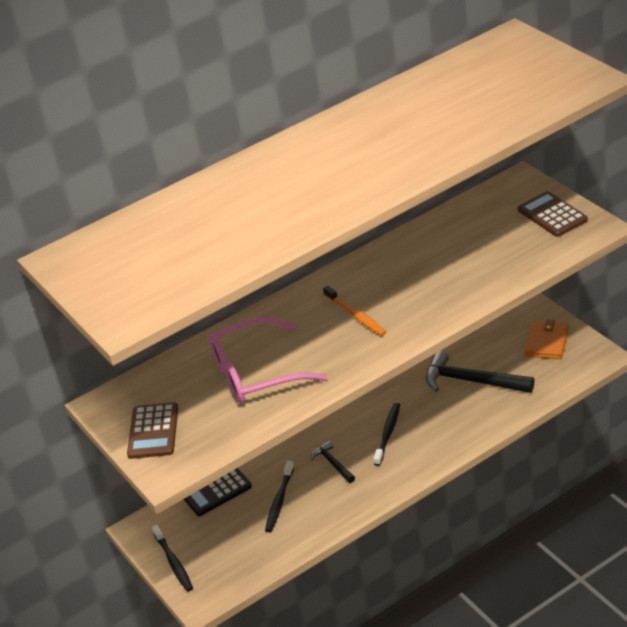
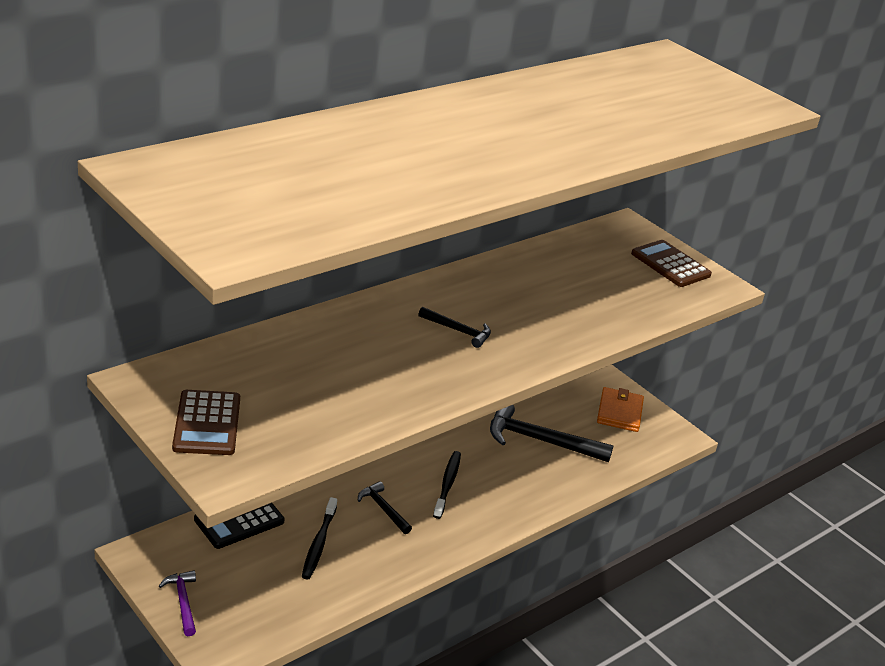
camera: 15 degrees left, 5 degrees down
black toothbrush [152,525,193,592] -> purple hammer [159,571,196,636]
pink glasses [208,317,327,404] -> none
orange toothbrush [323,286,386,336] -> black hammer [418,307,491,348]

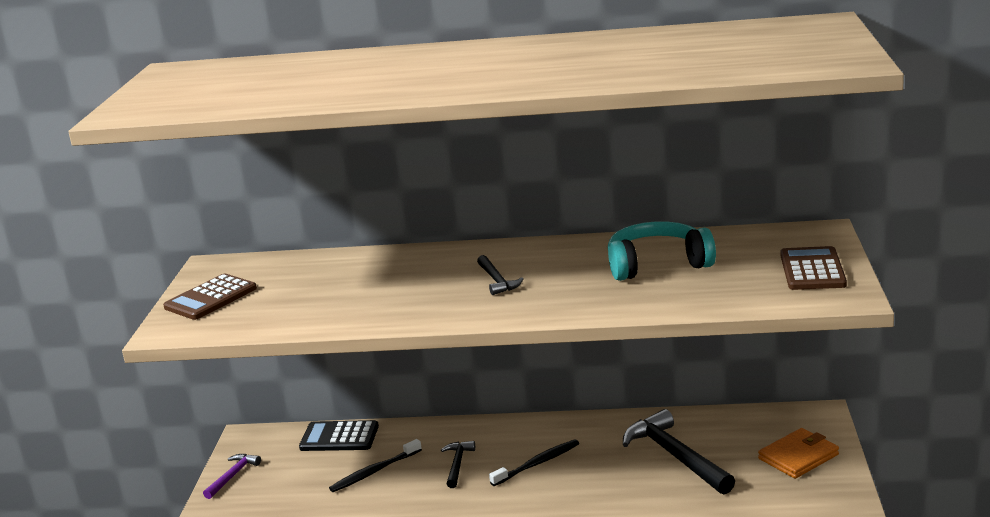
camera: 50 degrees right, 10 degrees down
none -> turquoise headphones [608,221,716,281]

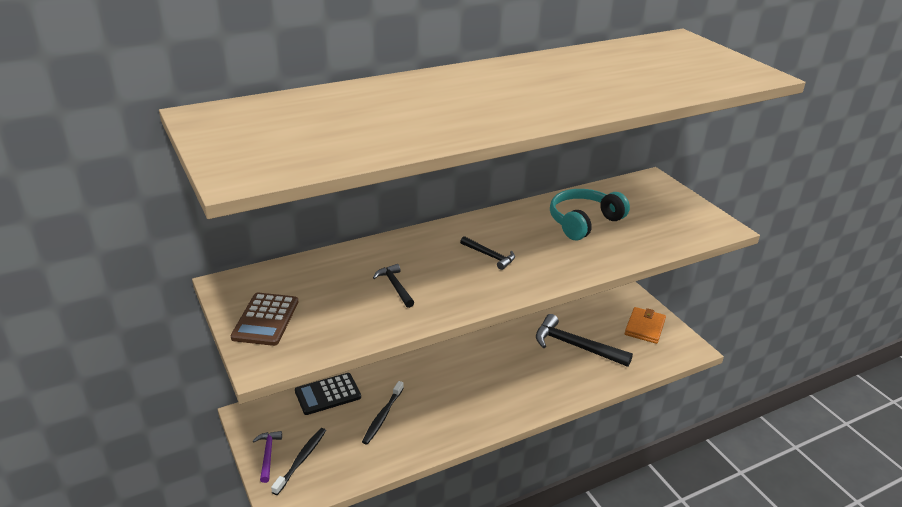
camera: 35 degrees left, 10 degrees up
black hammer [441,441,475,488] -> black hammer moved to [373,264,414,308]
black toothbrush [489,439,579,486] -> black toothbrush moved to [271,428,326,495]
brown calculator [780,246,847,290] -> none

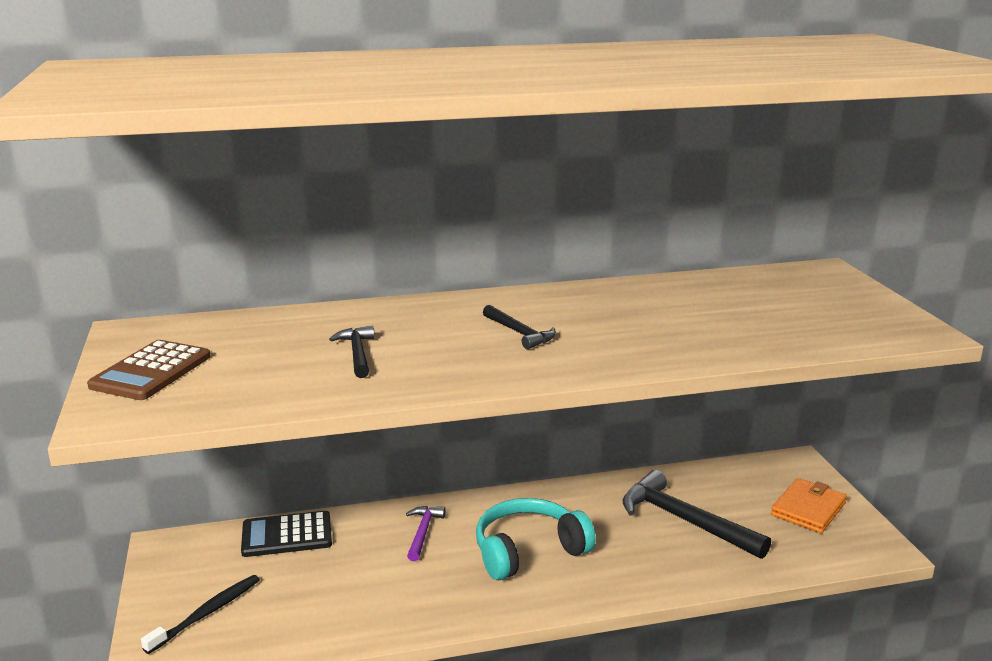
camera: 15 degrees right, 10 degrees down
purple hammer [253,431,282,483] -> purple hammer moved to [406,506,445,561]
black toothbrush [362,381,404,445] -> none
turquoise headphones [550,189,630,241] -> turquoise headphones moved to [476,498,596,580]

